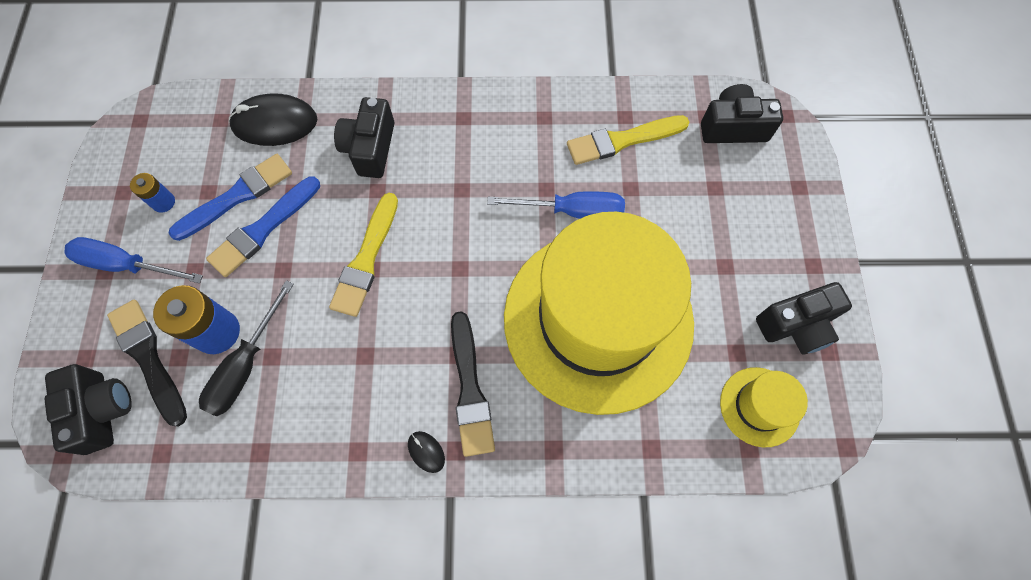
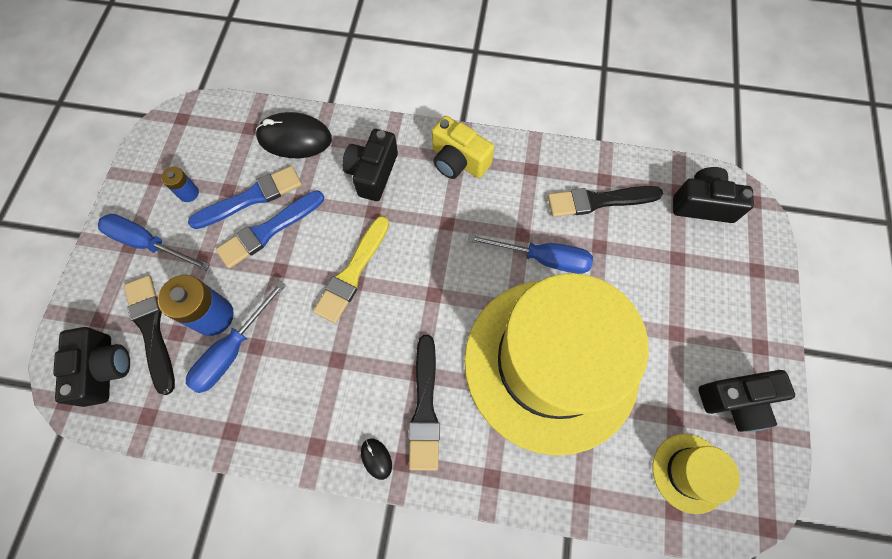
camera: 10 degrees right, 0 degrees up
black screwdriver [199,280,294,416] -> blue screwdriver [186,281,286,393]
yellow brush [567,115,689,165] -> black brush [548,186,663,217]
none -> yellow camera [432,116,494,179]

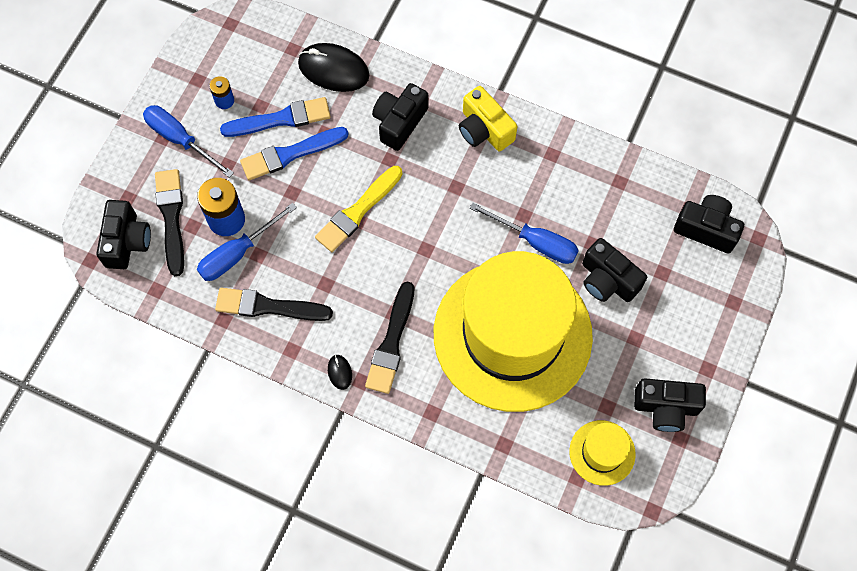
camera: 15 degrees right, 0 degrees up
black brush [548,186,663,217] -> black brush moved to [215,288,333,321]
none -> black camera [582,238,647,302]

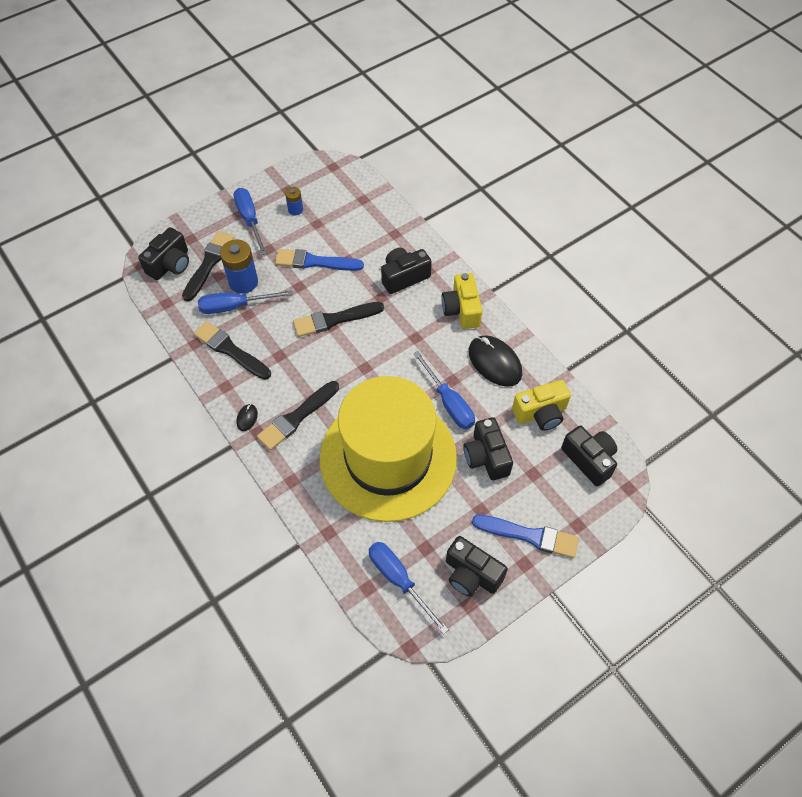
camera: 30 degrees right, 10 degrees down
blue brush [220,97,331,137] -> blue brush moved to [472,515,579,558]
black mouse [298,43,369,92] -> black mouse moved to [469,335,522,387]
yellow brush [315,166,403,252] -> black brush [293,302,384,337]
yellow hat [569,420,636,486] -> blue screwdriver [369,542,449,634]
none -> yellow camera [512,380,571,431]

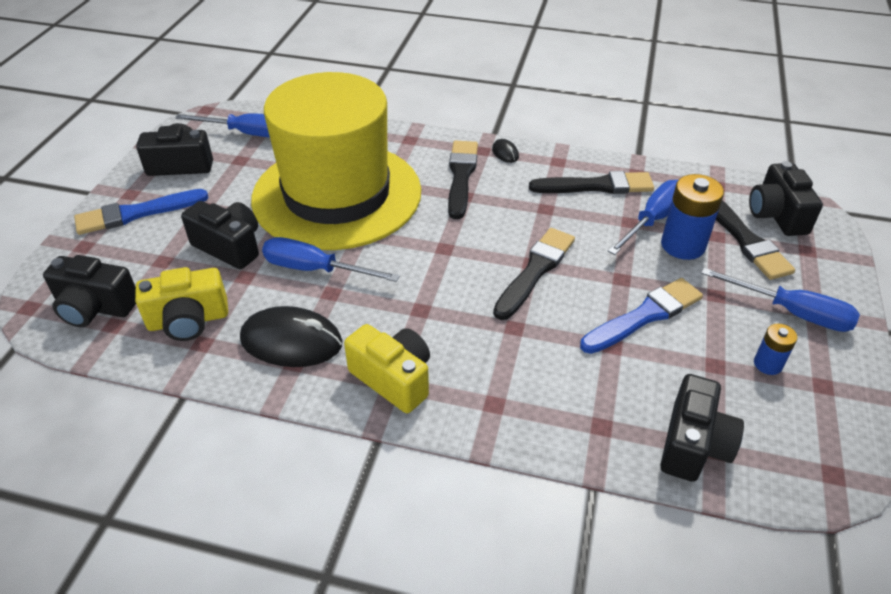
camera: 140 degrees right, 15 degrees down
black camera [381,247,432,294] -> black camera moved to [660,374,744,482]
yellow camera [512,380,571,431] -> yellow camera turned 135 degrees counterclockwise [135,267,228,341]

